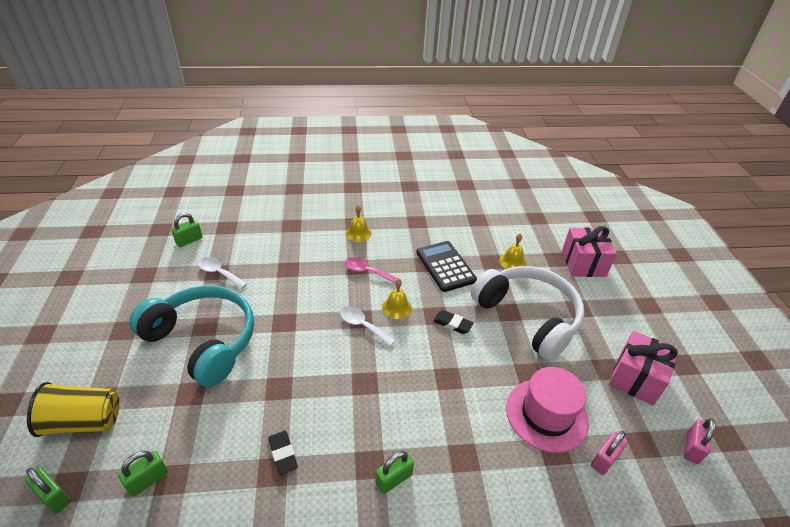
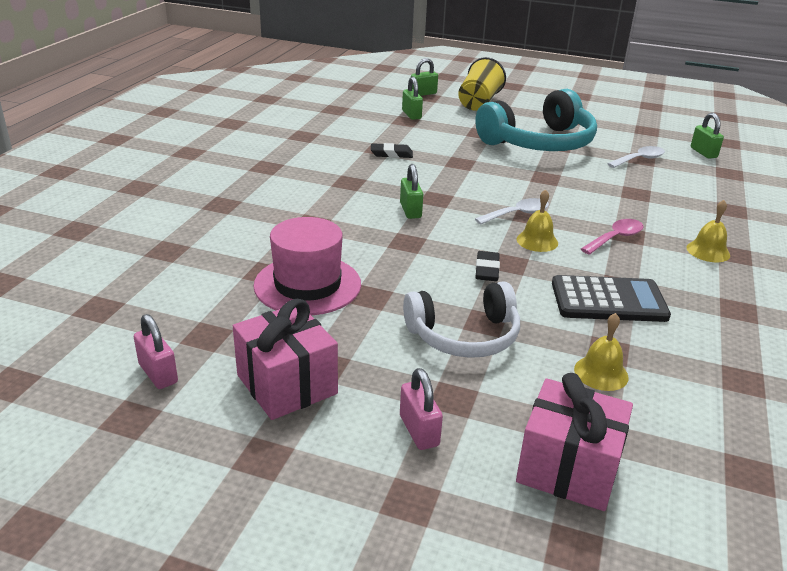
camera: 115 degrees right, 10 degrees down
green padlock [375,451,414,494] -> green padlock moved to [400,164,423,219]
black eraser [433,310,474,334] -> black eraser turned 45 degrees counterclockwise [475,251,500,281]
white headphones [471,266,584,361] -> white headphones [403,281,520,358], size x0.65
pink padlock [591,431,628,475] -> pink padlock moved to [400,368,443,450]

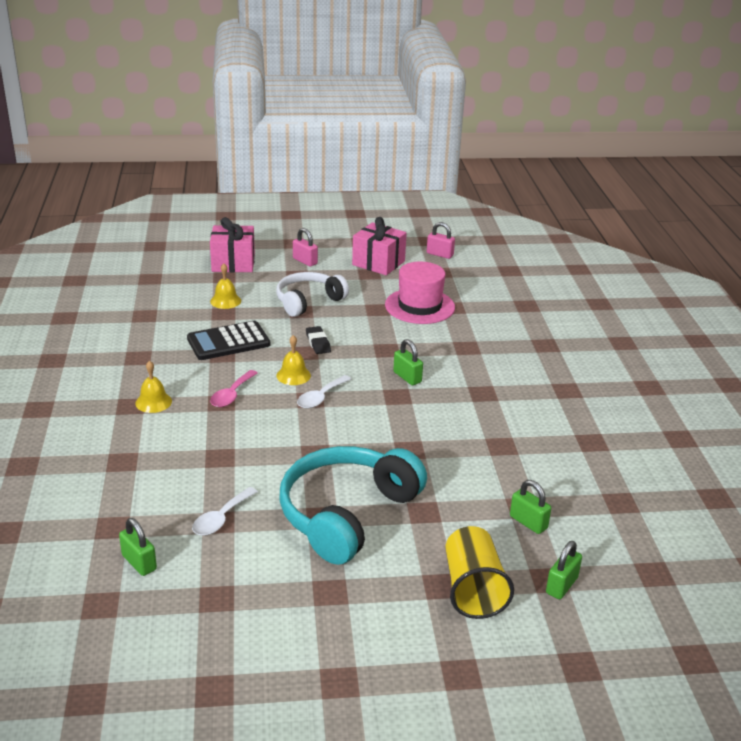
camera: 155 degrees right, 0 degrees up
black eraser [371,143,413,158] -> none

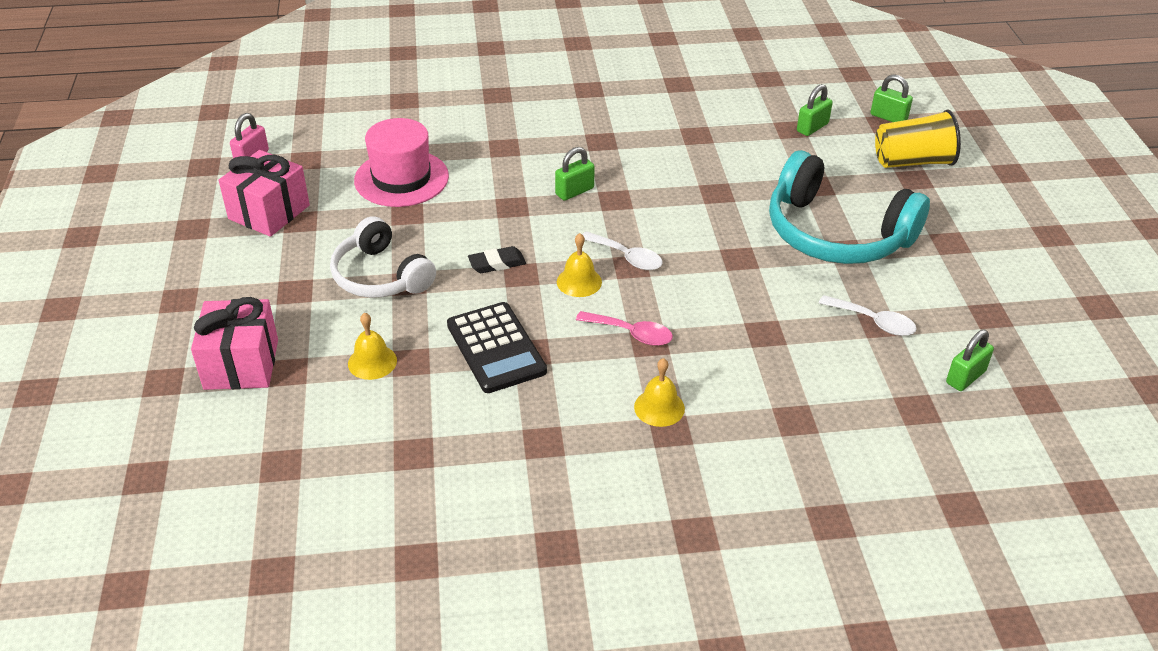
camera: 90 degrees left, 10 degrees up
pink padlock [293,228,318,267] -> none

